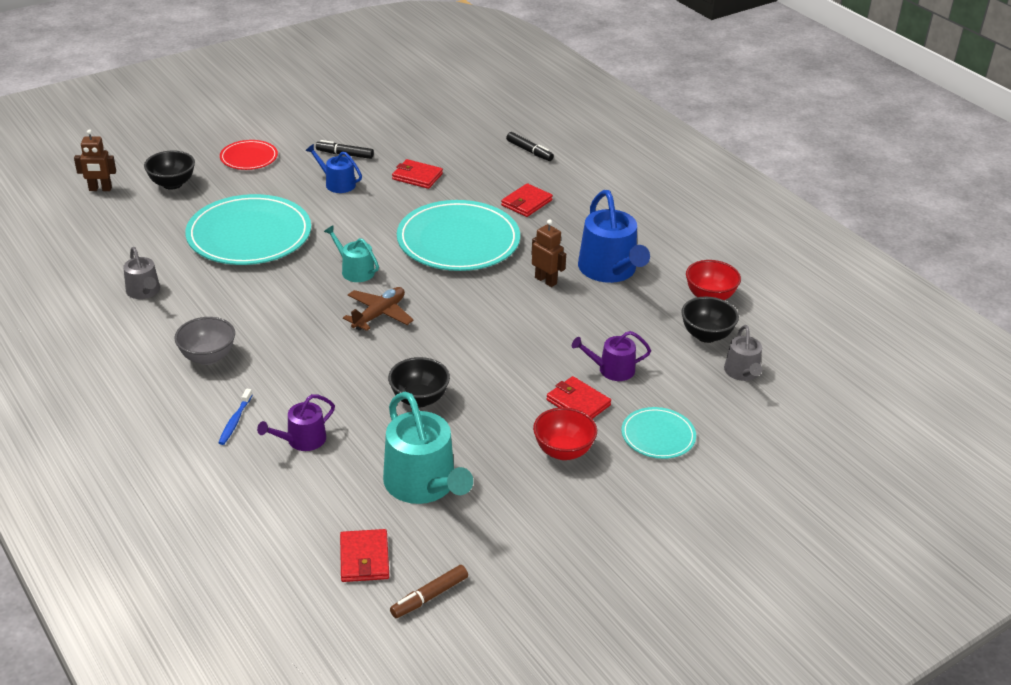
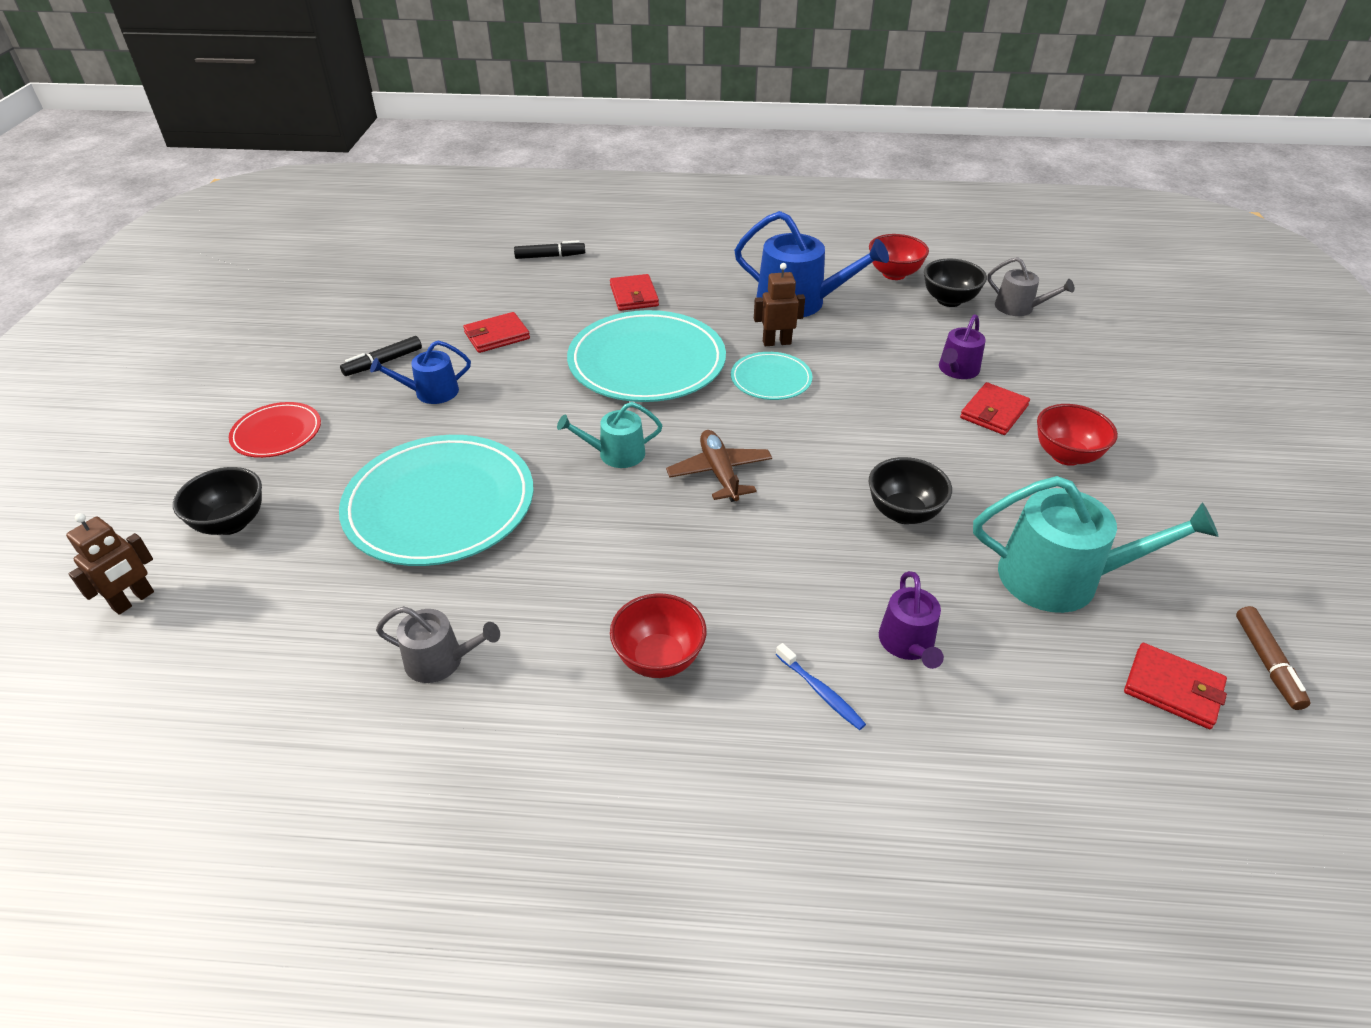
camera: 50 degrees left, 5 degrees up
grey bowl [174,317,235,365] -> red bowl [610,593,707,678]
red wallet [546,376,611,419] -> red wallet turned 45 degrees counterclockwise [960,382,1030,435]
turquoise plate [621,407,696,459] -> turquoise plate moved to [731,352,813,400]

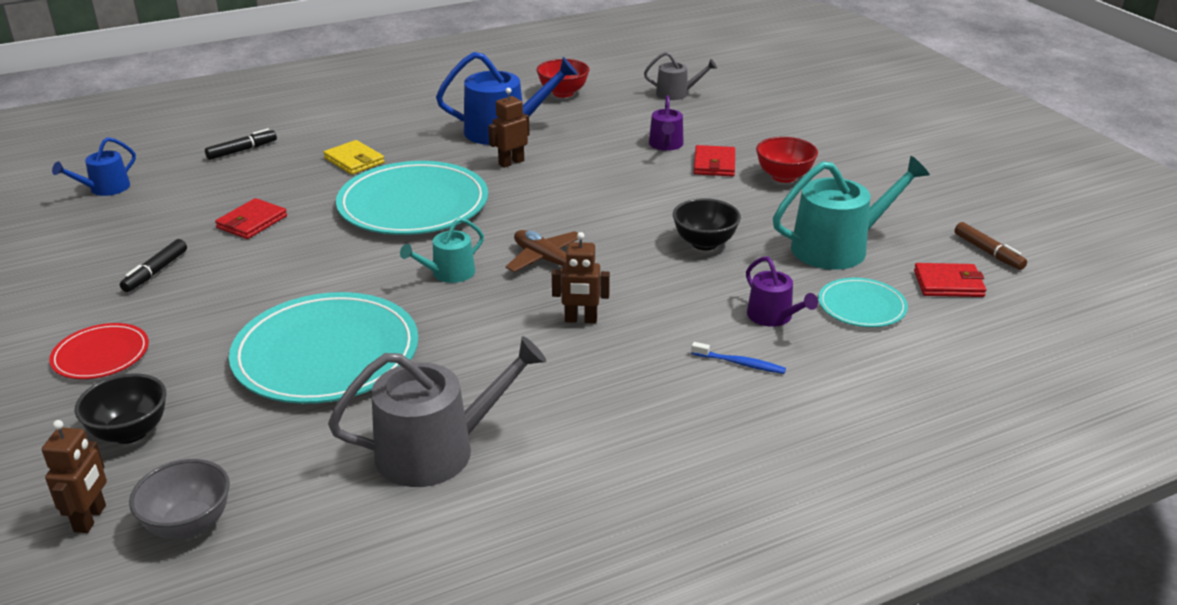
camera: 30 degrees left, 10 degrees down
blue watering can [370,340,471,404] -> blue watering can moved to [52,137,136,196]
grey watering can [376,606,500,683] -> grey watering can [328,336,546,487], size x1.81
red wallet [610,274,659,311] -> yellow wallet [323,140,385,175]
red bowl [610,593,707,678] -> none
turquoise plate [731,352,813,400] -> turquoise plate moved to [818,278,908,327]
black bowl [924,259,987,307] -> none
none -> grey bowl [129,459,230,539]
none -> brown robot [552,232,610,323]

